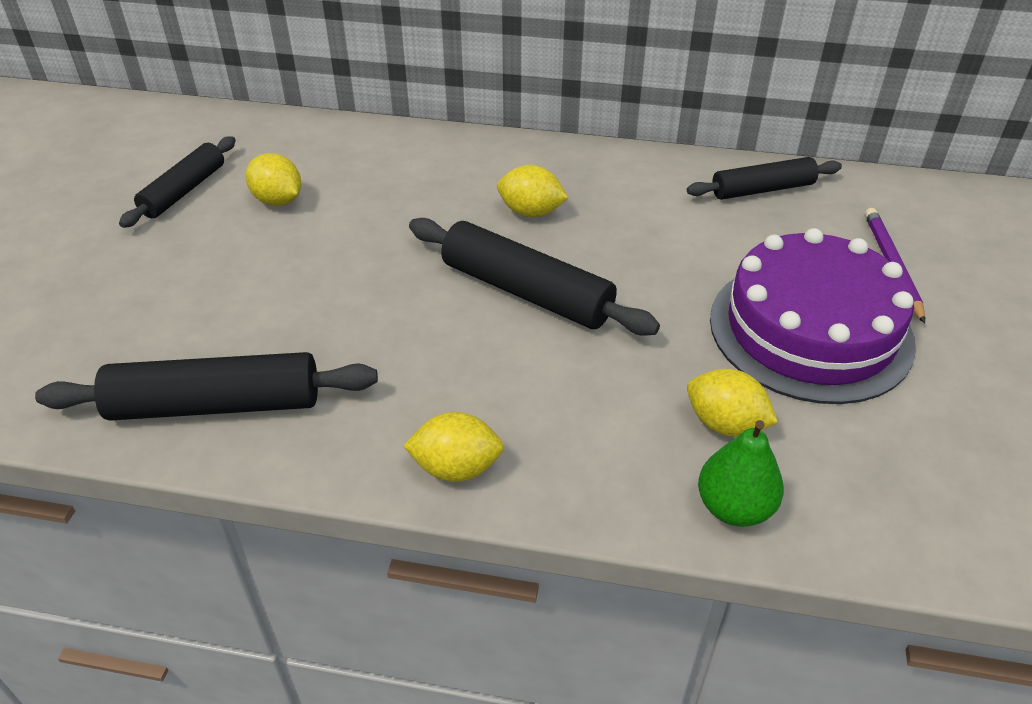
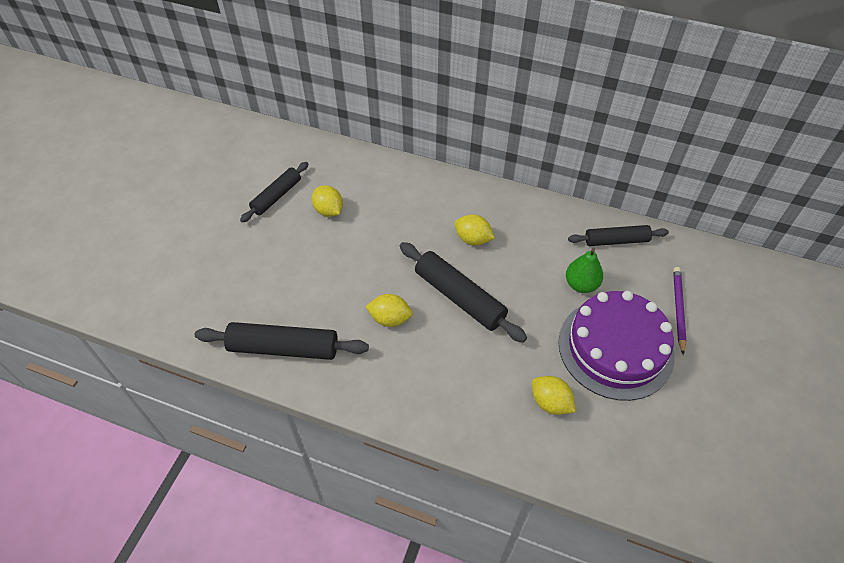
camera: 10 degrees right, 10 degrees up
yellow lemon [403,412,504,482] -> yellow lemon moved to [365,294,412,327]
green pear [698,420,784,527] -> green pear moved to [566,248,603,293]

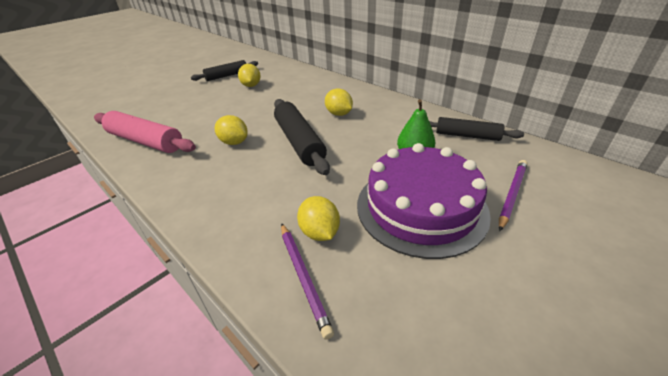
camera: 25 degrees right, 15 degrees down
black rolling pin [195,322,369,360] -> pink rolling pin [94,111,196,153]
none -> purple pencil [281,223,334,340]

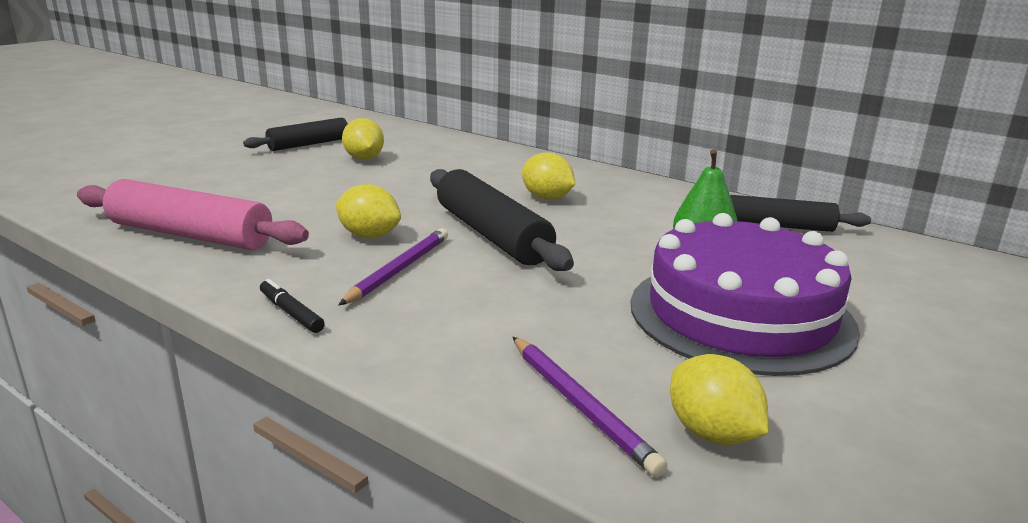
camera: 10 degrees left, 15 degrees down
yellow lemon [297,196,340,241] -> yellow lemon moved to [670,354,769,445]
purple pencil [499,160,527,231] -> purple pencil moved to [339,228,448,305]
none -> black marker [260,279,325,333]

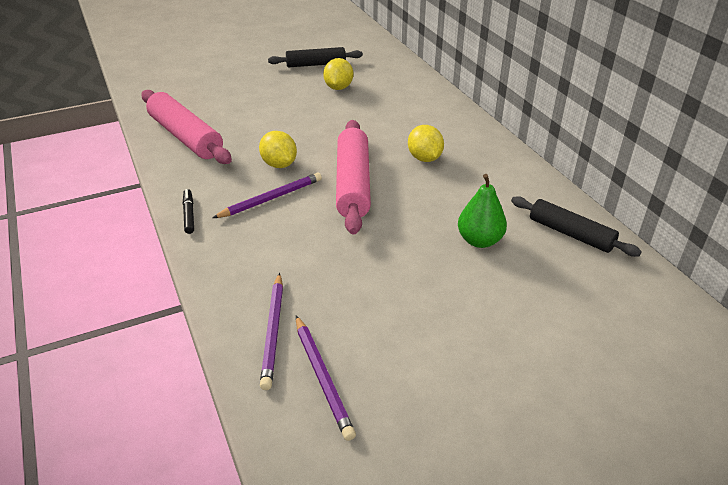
camera: 30 degrees right, 15 degrees up
black rolling pin [430,169,574,271] -> pink rolling pin [336,120,371,235]
purple cake [631,213,860,376] -> none
yellow lemon [670,354,769,445] -> purple pencil [296,315,356,441]

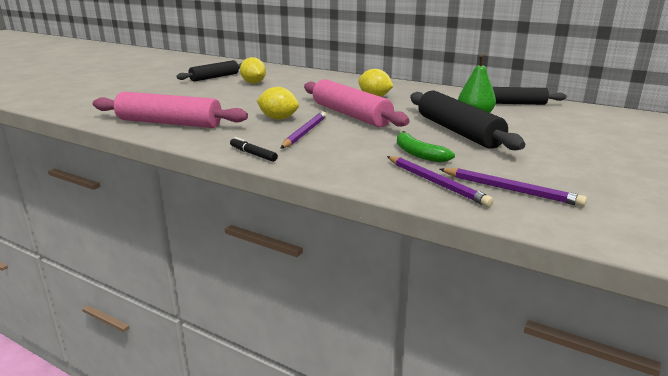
camera: 35 degrees left, 15 degrees down
none -> green banana [397,131,455,163]
none -> black rolling pin [410,91,525,150]

